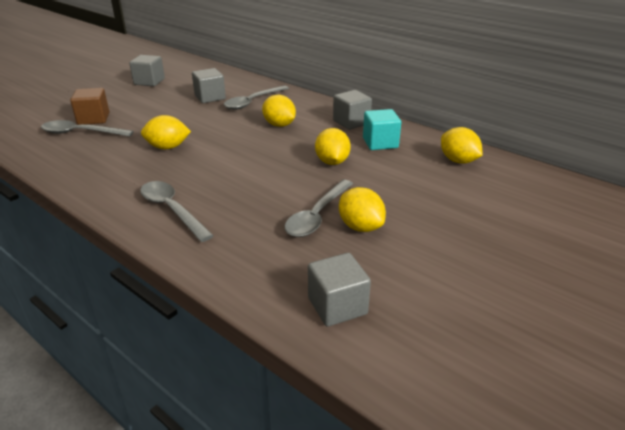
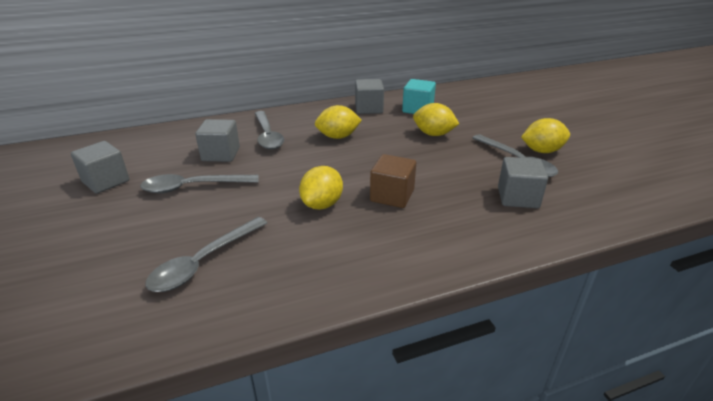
camera: 60 degrees left, 0 degrees up
brown cube [70,88,109,125] -> brown cube moved to [370,154,416,208]
grey spoon [140,181,214,242] -> grey spoon moved to [140,174,259,193]
grey cube [308,253,371,327] -> grey cube moved to [498,157,548,208]
yellow lemon [441,127,483,164] -> none

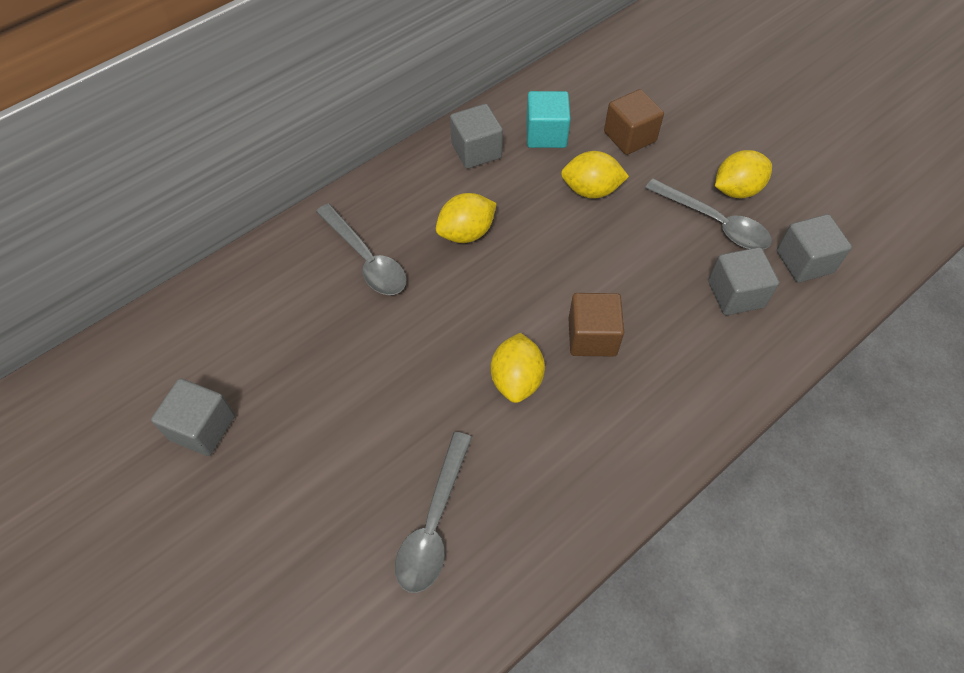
camera: 20 degrees left, 25 degrees up
grey spoon [140,174,259,193] -> none
grey cube [195,119,240,162] -> grey cube moved to [777,214,852,283]
none -> brown cube [604,89,664,155]

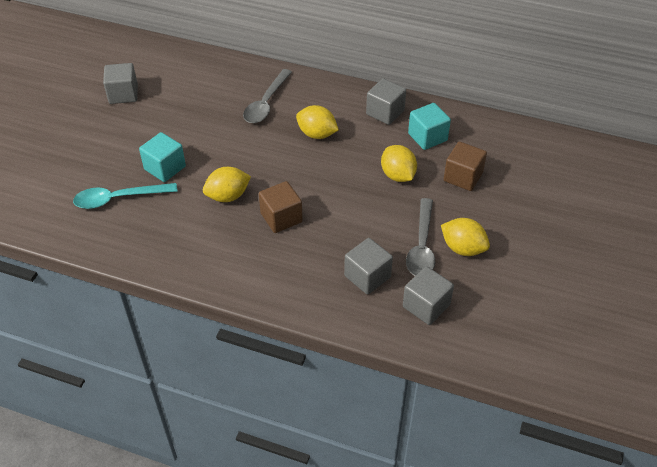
camera: 60 degrees right, 10 degrees down
grey spoon [395,432,472,593] -> turquoise spoon [73,183,178,209]
none -> turquoise cube [139,132,186,182]

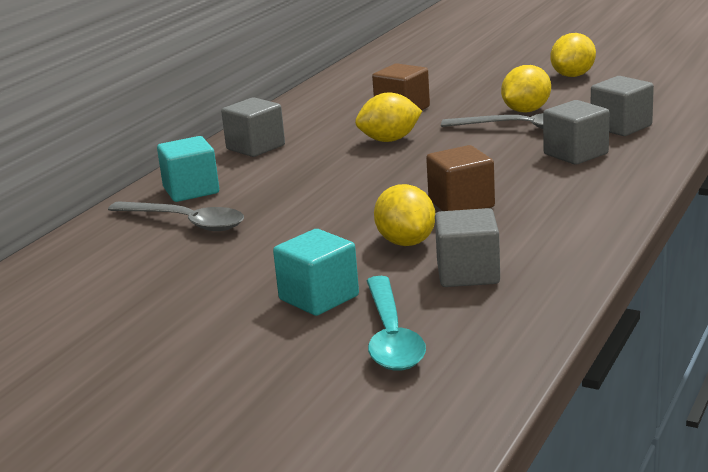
camera: 80 degrees left, 25 degrees down
grey cube [103,63,138,104] -> grey cube moved to [435,208,500,287]
yellow lemon [296,105,339,139] -> yellow lemon moved to [550,33,596,77]
turquoise cube [408,103,451,150] -> turquoise cube moved to [157,136,219,202]

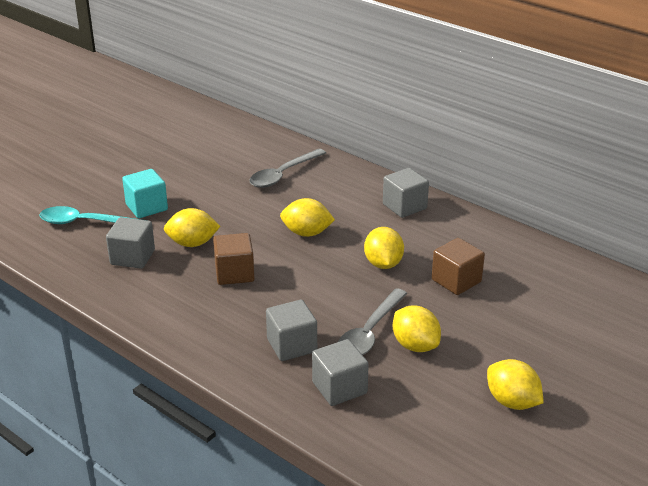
camera: 100 degrees right, 10 degrees up
turquoise cube [157,136,219,202] -> none
none -> yellow lemon [280,198,335,237]

